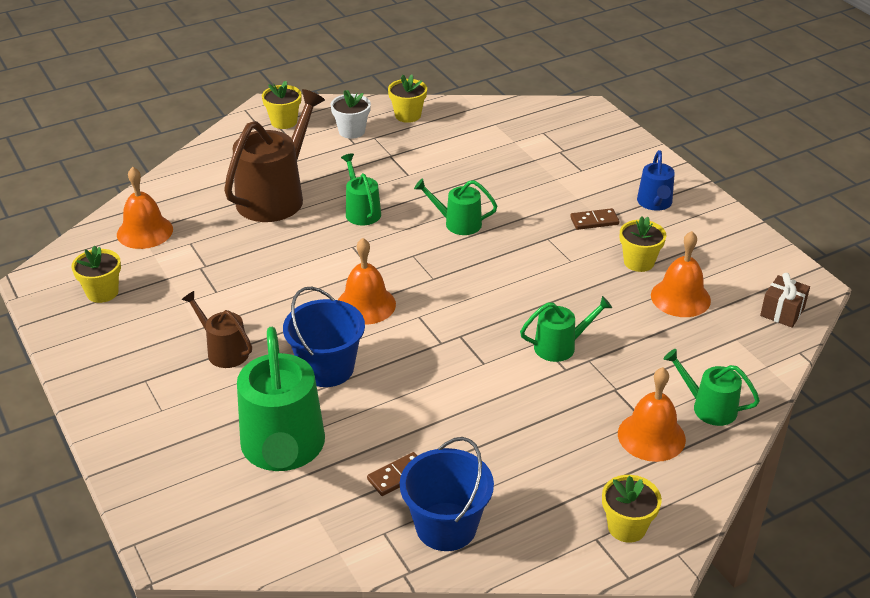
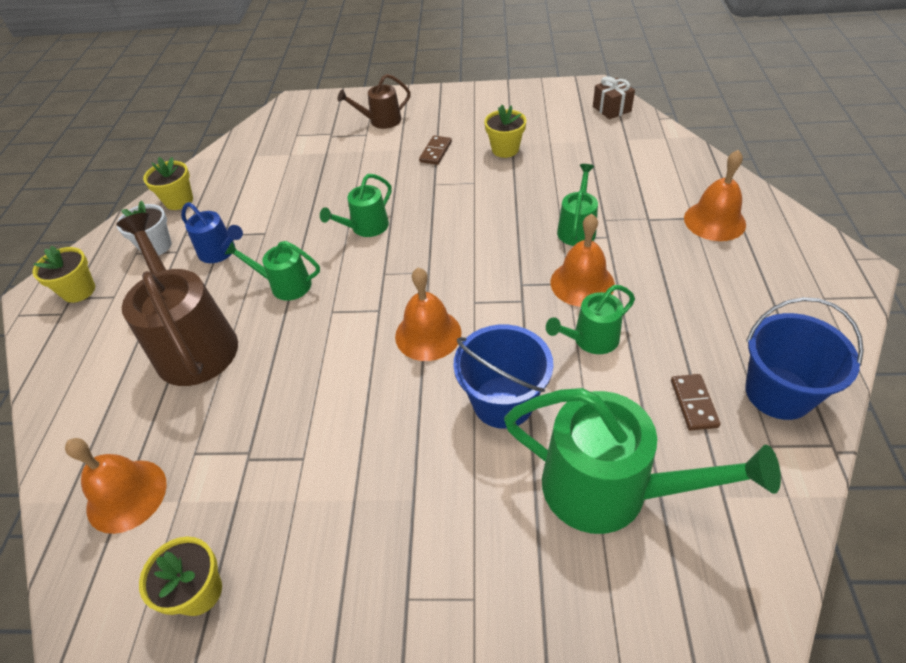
camera: 55 degrees left, 10 degrees up
brown watering can [181,291,252,368] -> brown watering can moved to [337,74,411,129]
yellow flower pot [602,475,662,543] -> none
blue watering can [637,150,675,211] -> blue watering can moved to [181,202,243,263]
orange bell [651,231,711,317] -> orange bell moved to [550,214,615,307]
green watering can [664,349,760,426] -> green watering can moved to [546,285,635,354]

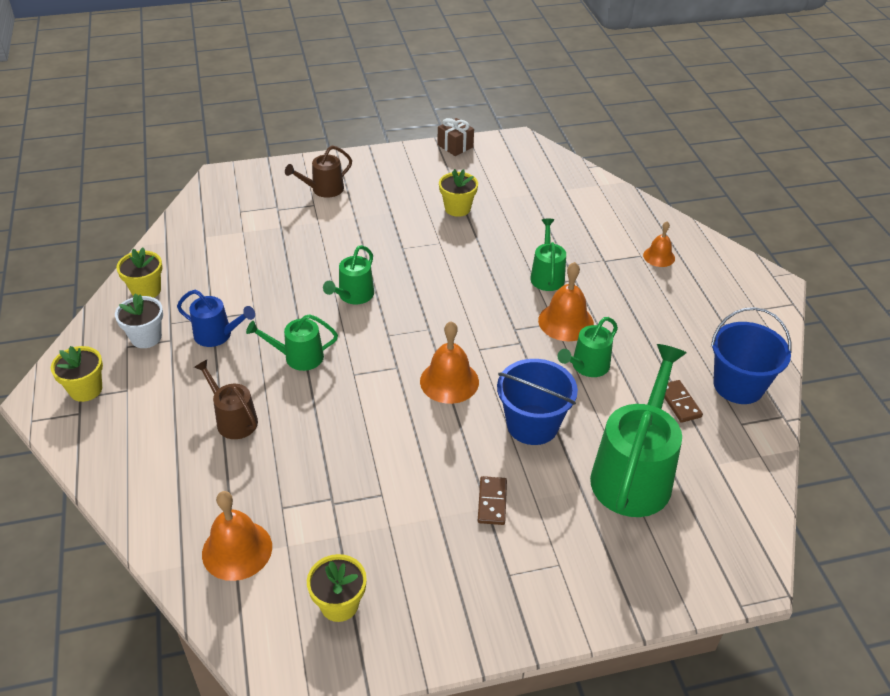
camera: 20 degrees left, 5 degrees down
brown watering can [116,213,238,386] -> brown watering can [194,360,258,439], size x0.52
brown domino [419,135,452,165] -> brown domino moved to [478,476,507,525]
green watering can [504,388,781,534] -> green watering can turned 75 degrees counterclockwise [590,344,687,517]
brown gift [593,76,635,119] -> brown gift moved to [438,118,474,156]
orange bell [684,150,746,241] -> orange bell [643,221,675,267], size x0.62

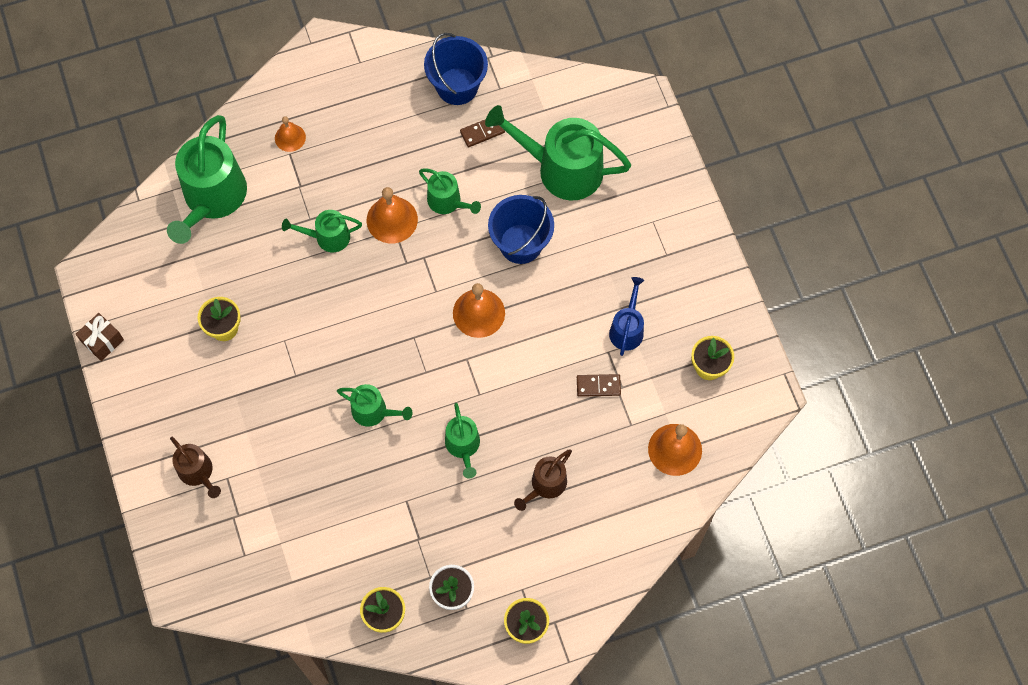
camera: 95 degrees left, 25 degrees up
blue watering can [177,290,255,347] -> blue watering can moved to [609,277,644,356]
brown domino [478,476,507,525] -> brown domino moved to [577,374,621,397]
none -> green watering can [167,115,247,244]

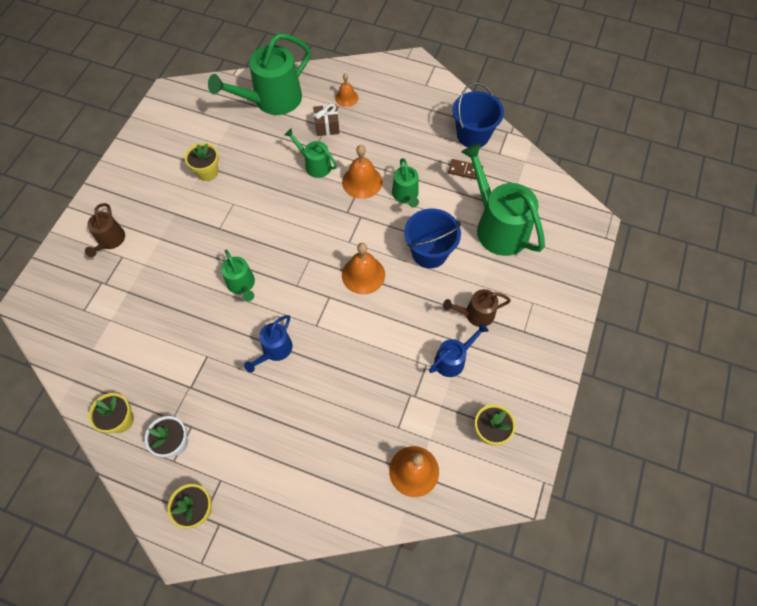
camera: 40 degrees right, 5 degrees down
brown gift [76,313,124,361] -> brown gift moved to [313,104,340,136]
green watering can [445,403,480,479] -> blue watering can [244,315,292,373]
brown watering can [514,449,572,511] -> brown watering can moved to [443,289,511,327]
brown domino [577,374,621,397] -> none

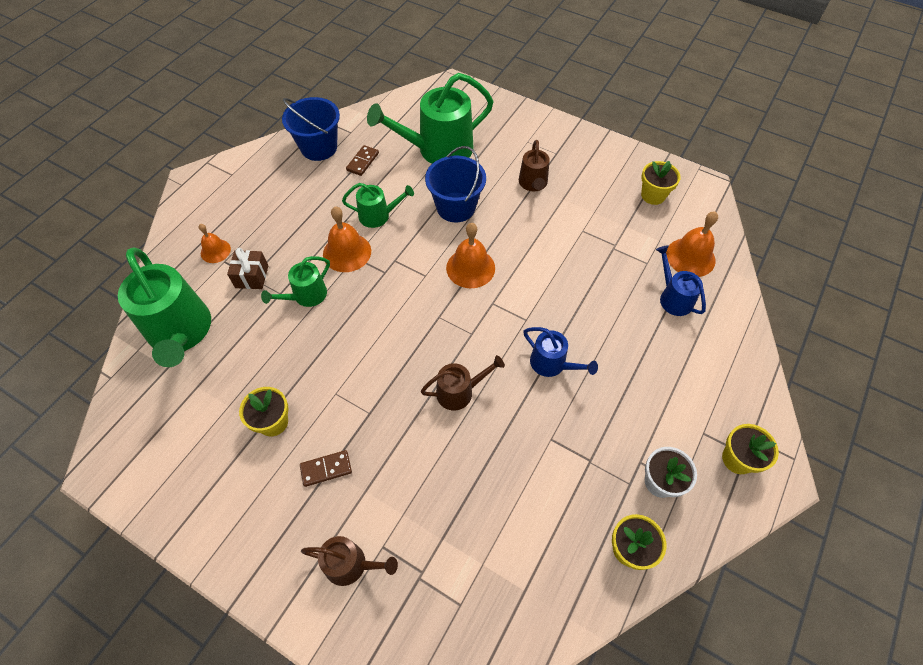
camera: 80 degrees left, 5 degrees down
green watering can [221,250,255,301] -> brown watering can [421,355,505,410]
blue watering can [429,323,489,377] -> blue watering can moved to [656,245,706,316]
none -> brown domino [300,450,352,487]

